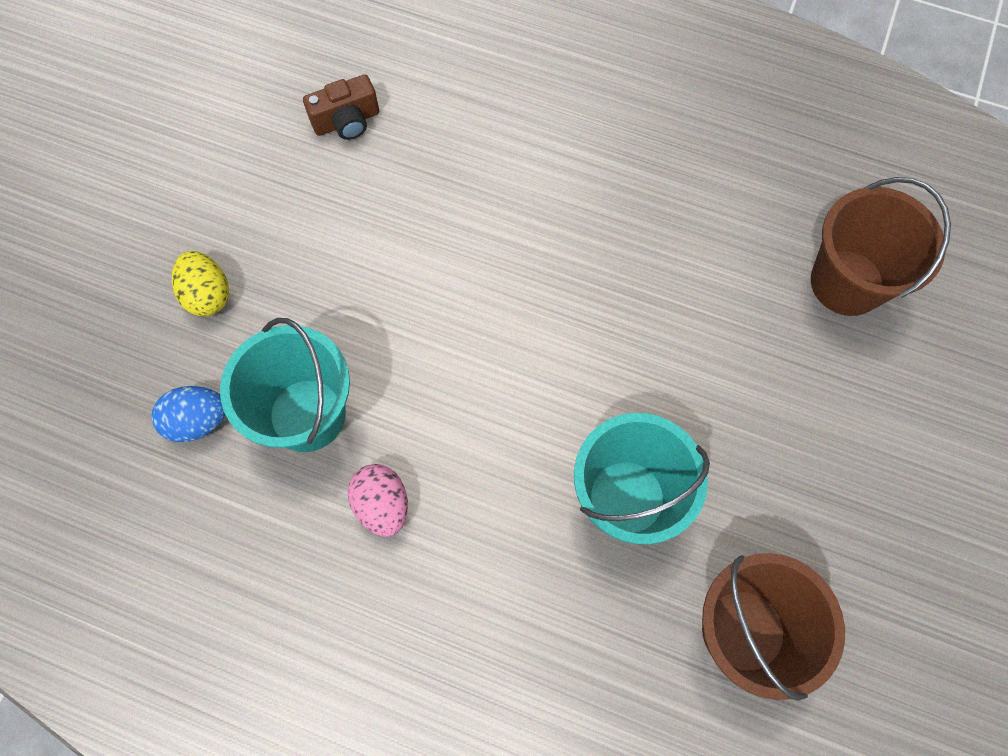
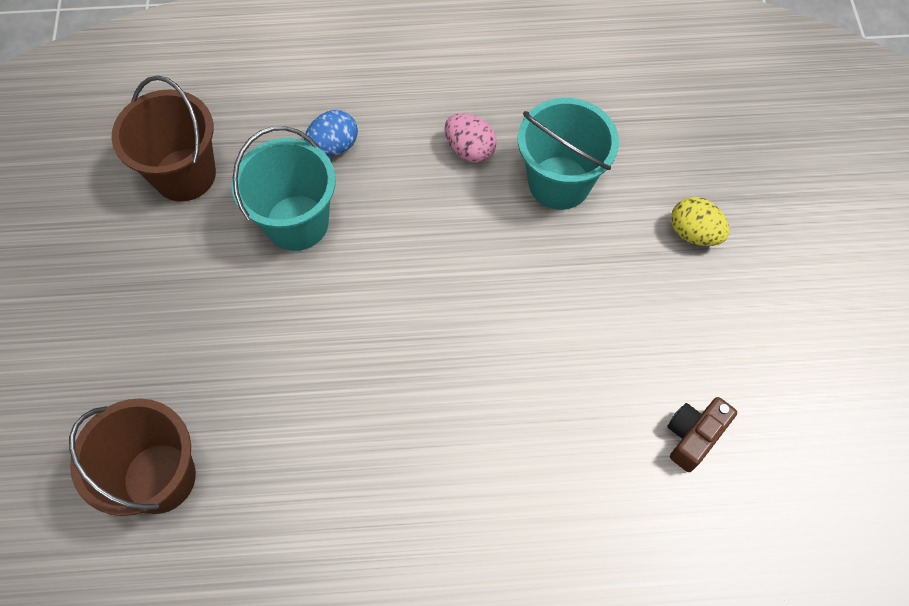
camera: 155 degrees right, 5 degrees down
blue egg [152,386,225,442] -> blue egg moved to [304,110,358,157]

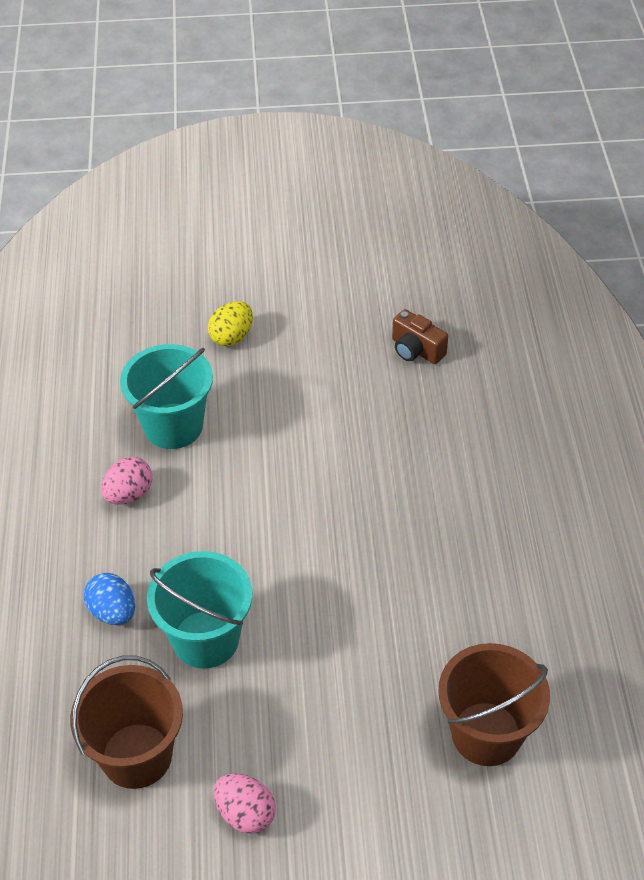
camera: 90 degrees left, 15 degrees down
none -> pink egg [213,773,276,834]

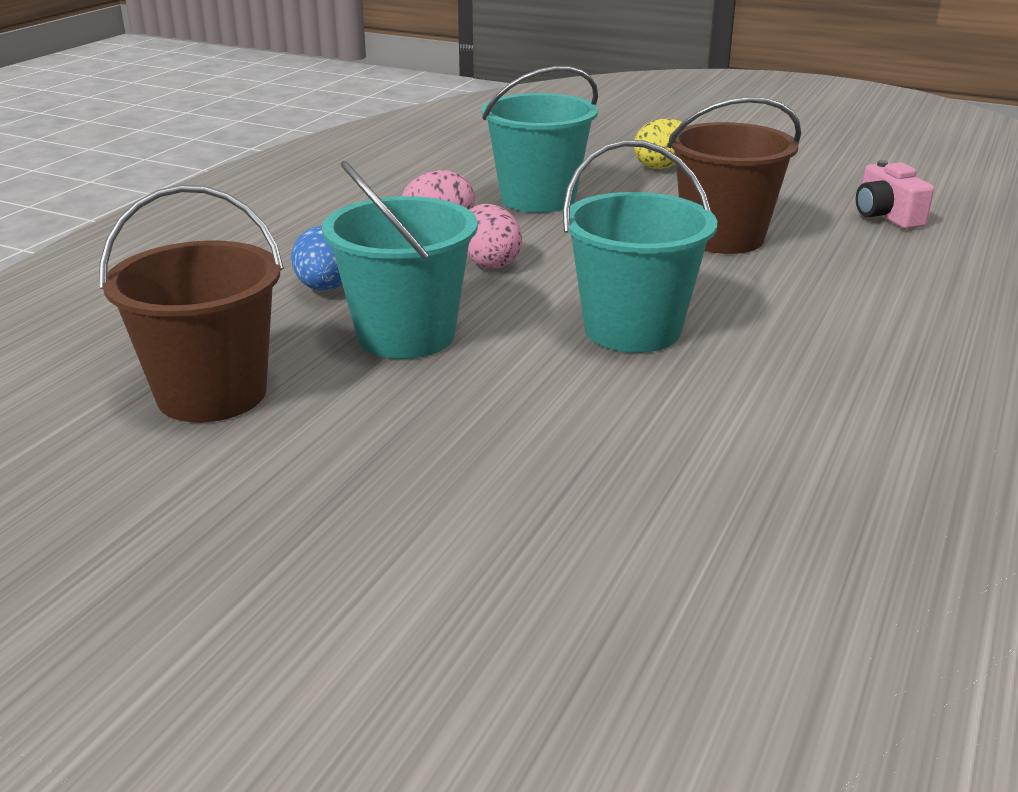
camera: 30 degrees right, 20 degrees down
pink egg [213,773,276,834] -> pink egg moved to [467,204,522,268]
brown camera [392,309,448,364] -> pink camera [856,160,934,229]
brown bucket [438,643,550,766] -> brown bucket moved to [667,97,801,254]
none -> turquoise bucket [563,139,717,353]

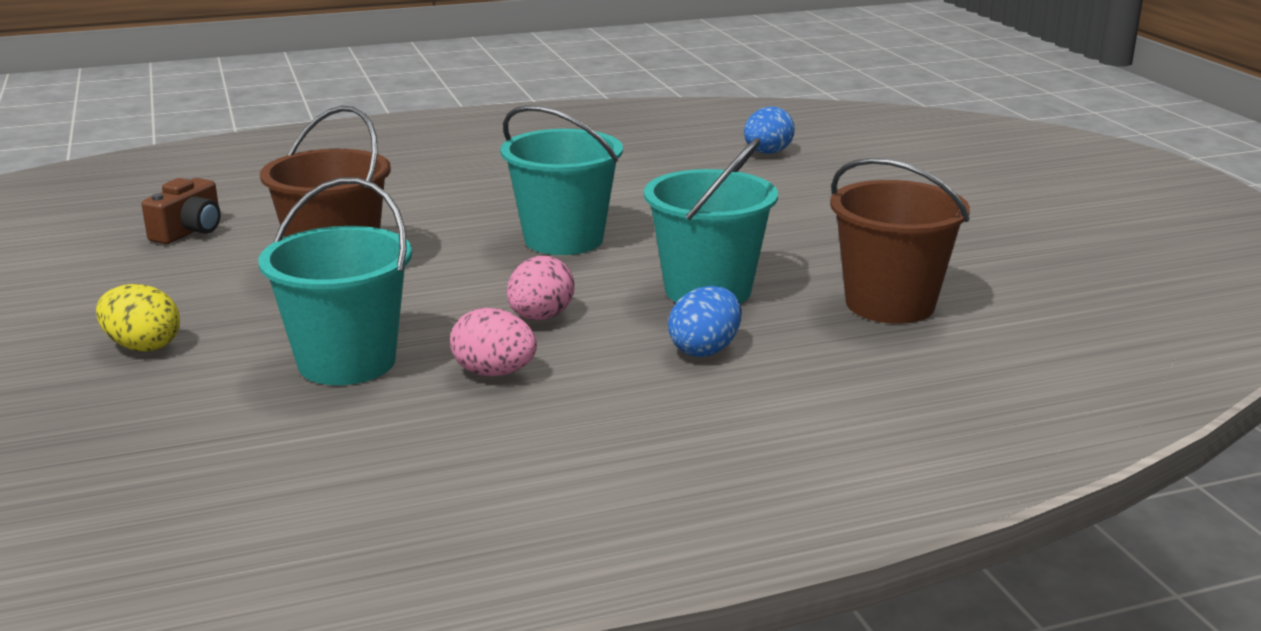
camera: 135 degrees left, 5 degrees down
pink camera [856,160,934,229] -> brown camera [142,178,221,244]
none -> blue egg [744,107,795,154]

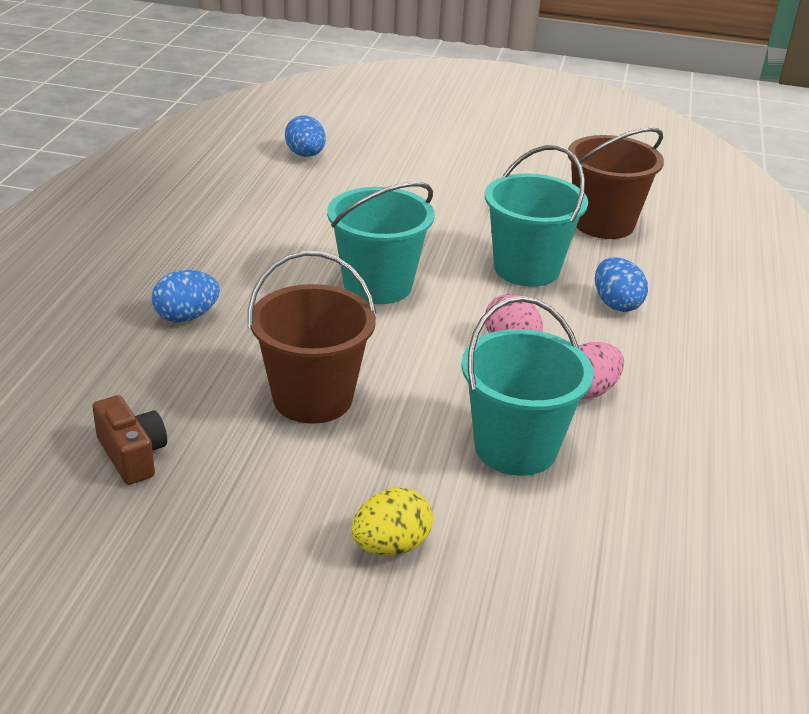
camera: 60 degrees left, 10 degrees up
none -> blue egg [152,270,220,322]

